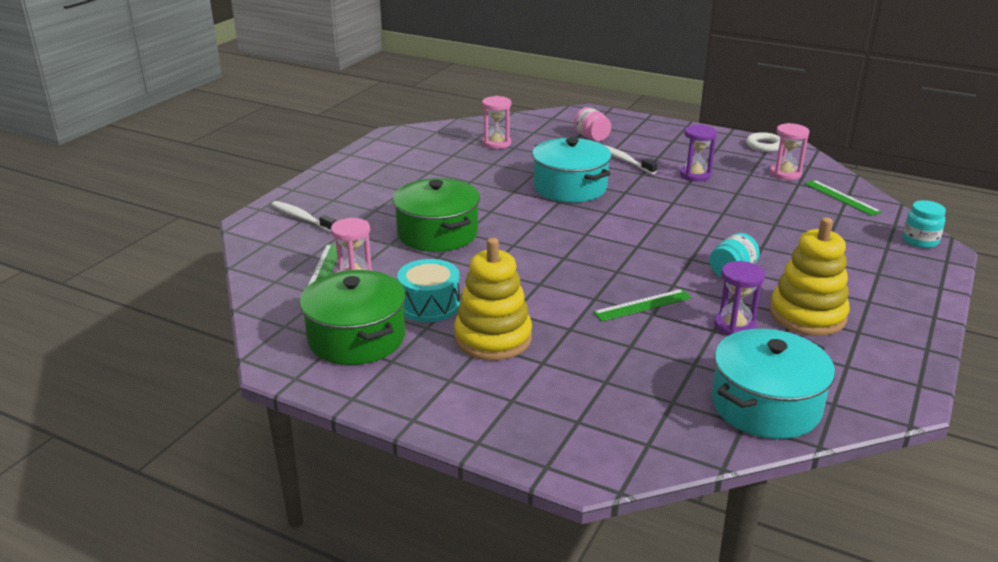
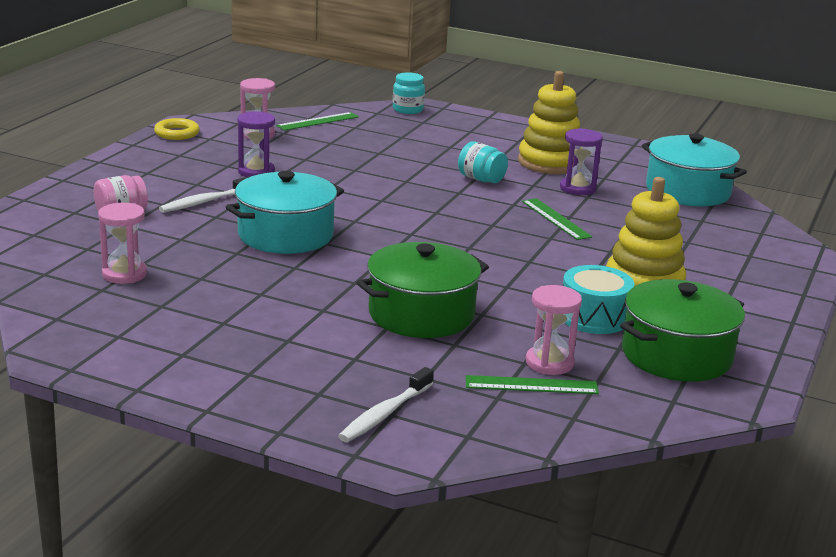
camera: 95 degrees left, 5 degrees down
white ring [746,132,780,152] -> yellow ring [154,118,200,140]

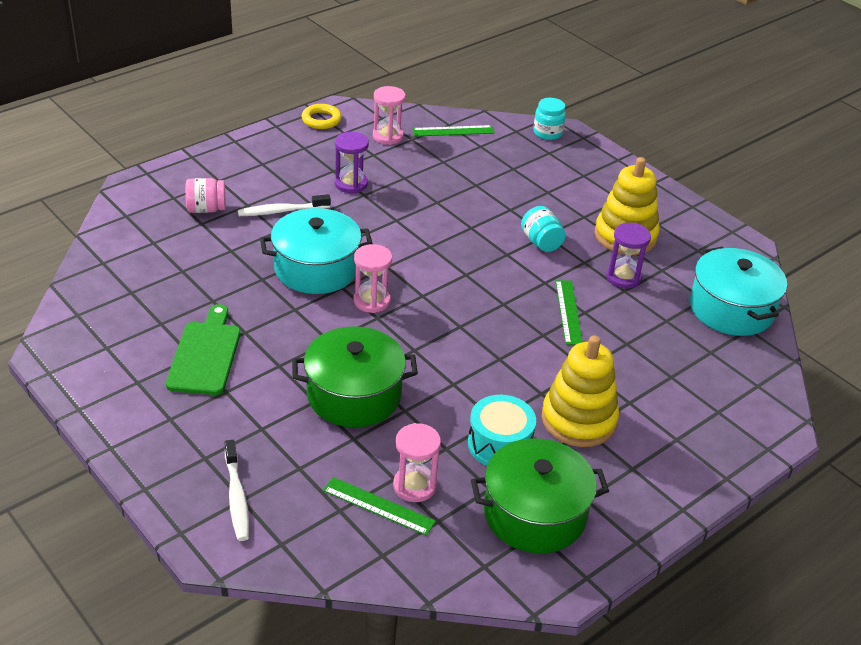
camera: 25 degrees right, 15 degrees up
pink hourglass [98,203,147,284] -> pink hourglass moved to [353,244,392,313]
white toothbrush [338,367,434,442] -> white toothbrush turned 75 degrees counterclockwise [225,440,249,541]
none -> green cutting board [166,304,241,395]

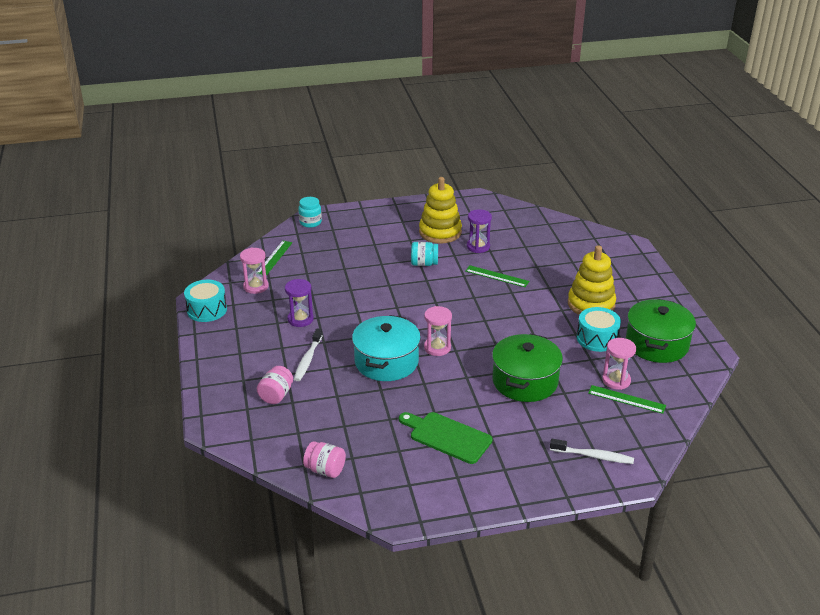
camera: 60 degrees left, 5 degrees down
yellow ring [302,104,342,129] -> turquoise drum [184,280,227,322]
green ruler [323,477,436,536] -> green ruler turned 60 degrees clockwise [588,385,666,414]
turquoise pot [690,247,787,336] -> none
none -> pink jar [303,441,346,478]

